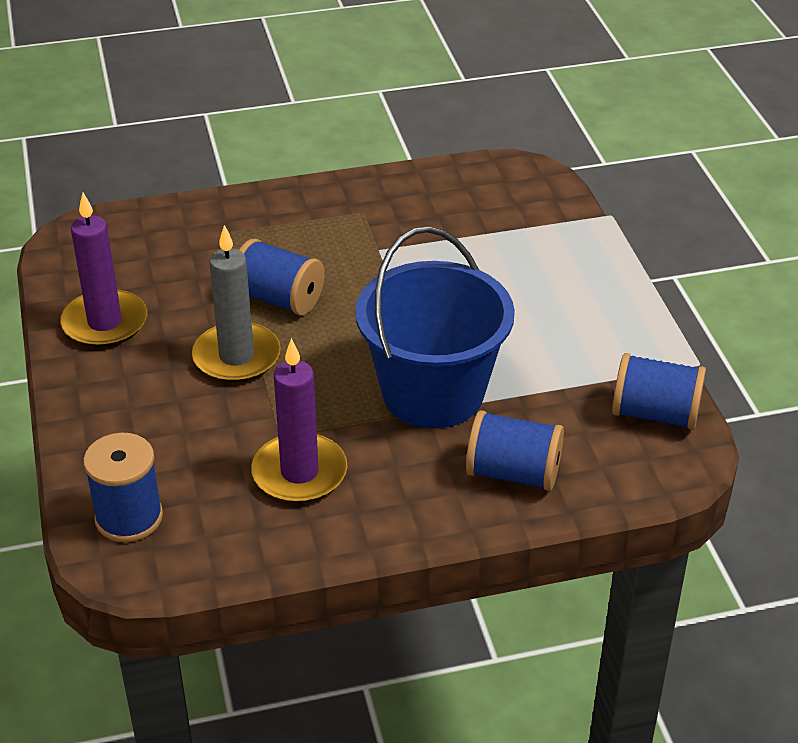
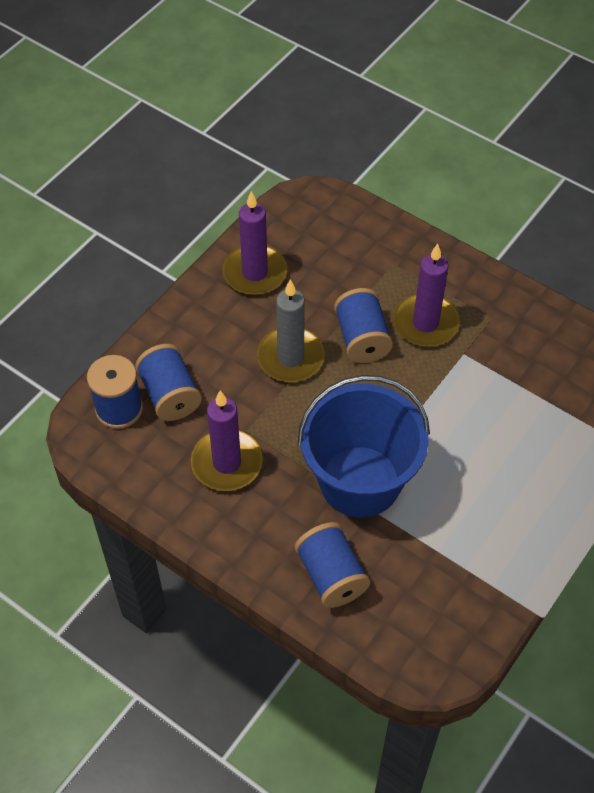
camera: 50 degrees right, 15 degrees up
blue spool [612,353,706,430] -> blue spool moved to [135,344,202,421]
none -> purple candle [393,244,460,347]

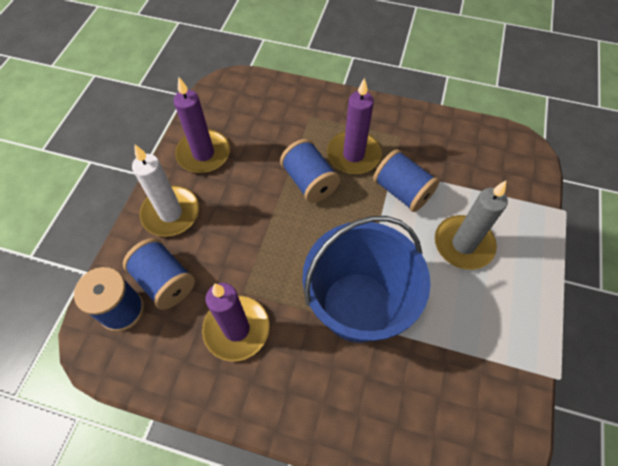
camera: 20 degrees left, 5 degrees up
grey candle [257,279,325,382] -> grey candle moved to [435,181,508,270]
blue spool [295,522,370,608] -> blue spool moved to [373,149,440,212]
none -> white candle [132,145,199,237]

